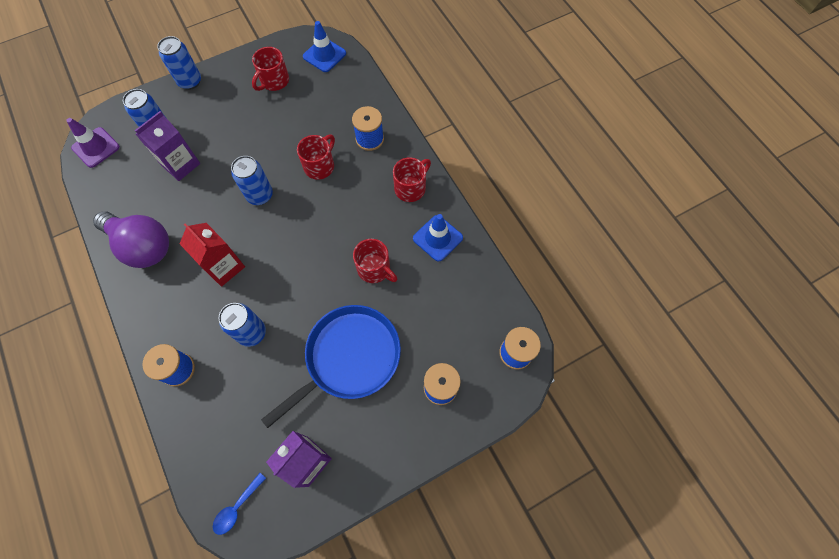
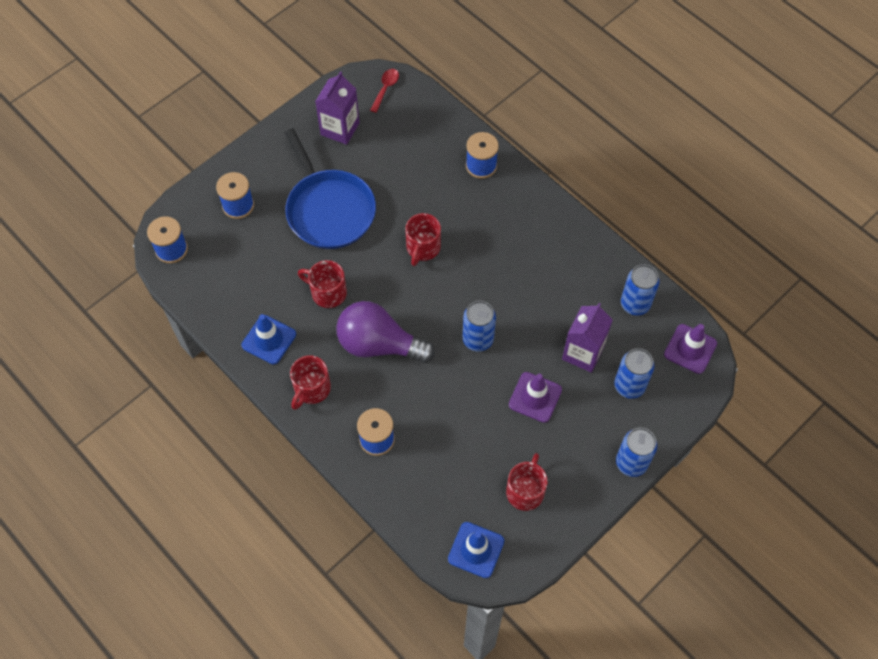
camera: 165 degrees right, 5 degrees down
purple light bulb [93,211,169,268] -> purple light bulb moved to [336,301,435,363]
red carton [180,223,245,287] -> none
blue spoon [213,473,266,535] -> red spoon [370,69,399,113]
blue can [219,303,266,347] -> blue can moved to [621,264,659,316]
blue pan [261,305,401,428] -> blue pan turned 60 degrees counterclockwise [285,128,376,249]
red mug [297,134,335,180] -> red mug moved to [405,213,441,266]
none -> purple traffic cone [509,372,562,423]

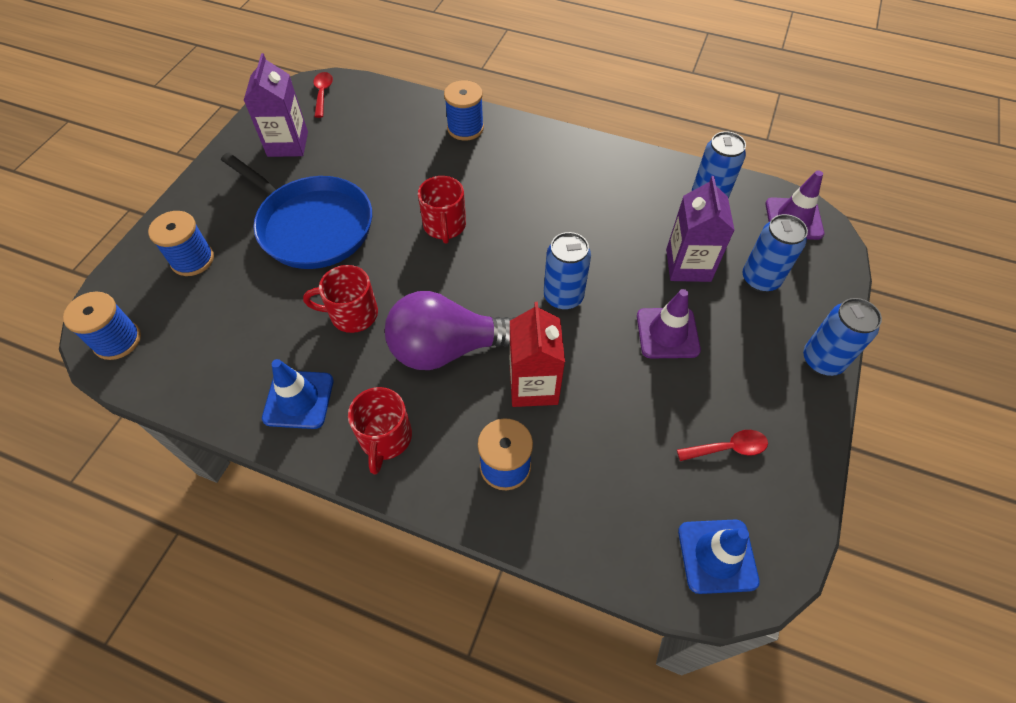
camera: 25 degrees left, 5 degrees down
red mug [506,453,548,511] -> red spoon [677,430,768,461]
none -> red carton [510,302,565,407]

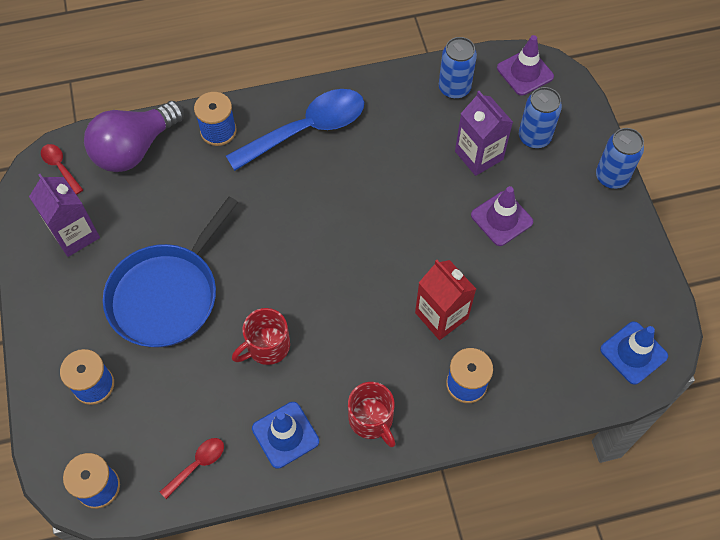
camera: 35 degrees left, 5 degrees up
blue pan [221,152,372,269] -> blue pan turned 120 degrees clockwise [103,197,238,348]
purple light bulb [385,291,516,370] -> purple light bulb moved to [84,101,184,172]
red mug [418,176,466,244] -> none
blue can [544,232,591,310] -> none
red spoon [677,430,768,461] -> red spoon moved to [160,438,224,499]
none -> blue spoon [226,89,364,171]

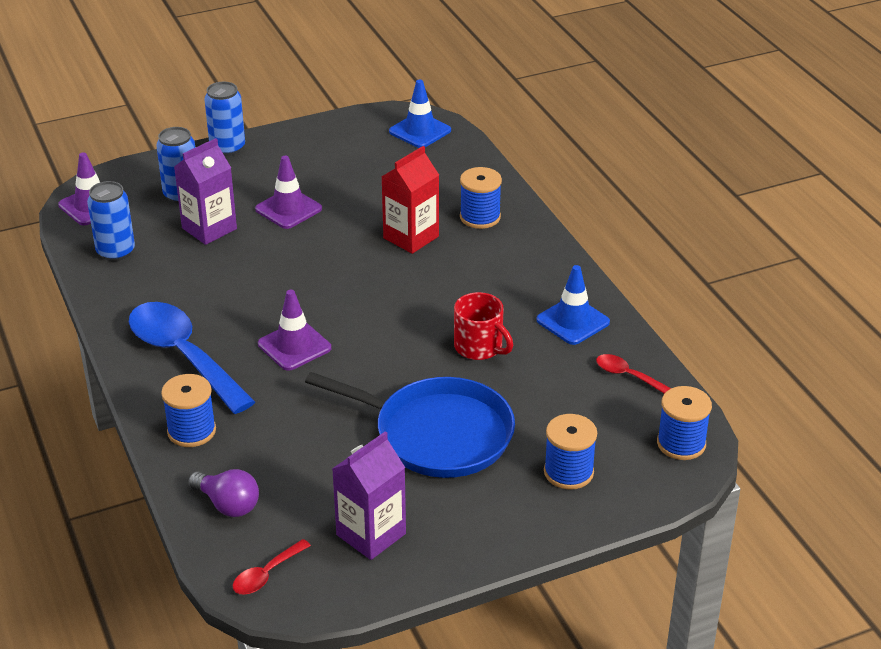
camera: 100 degrees left, 25 degrees down
purple light bulb [84,101,184,172] -> purple light bulb [188,469,259,517], size x0.57
red mug [348,382,396,447] -> none
none -> purple traffic cone [258,290,331,371]

